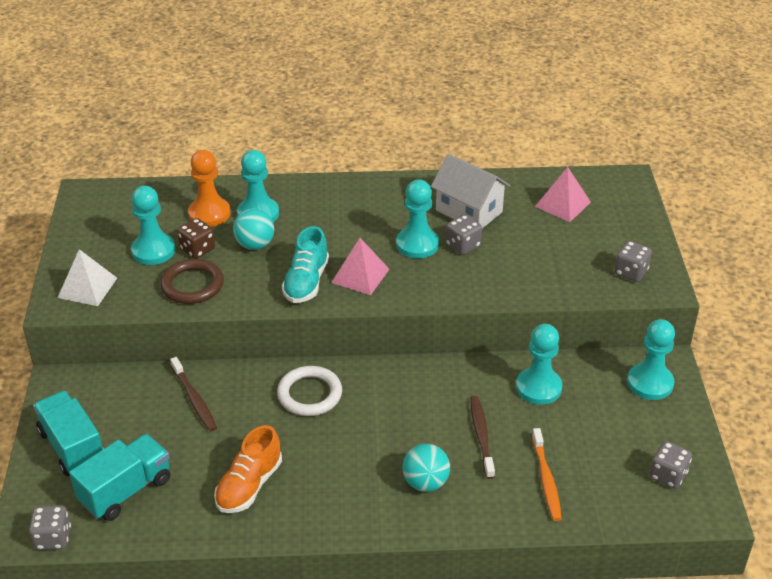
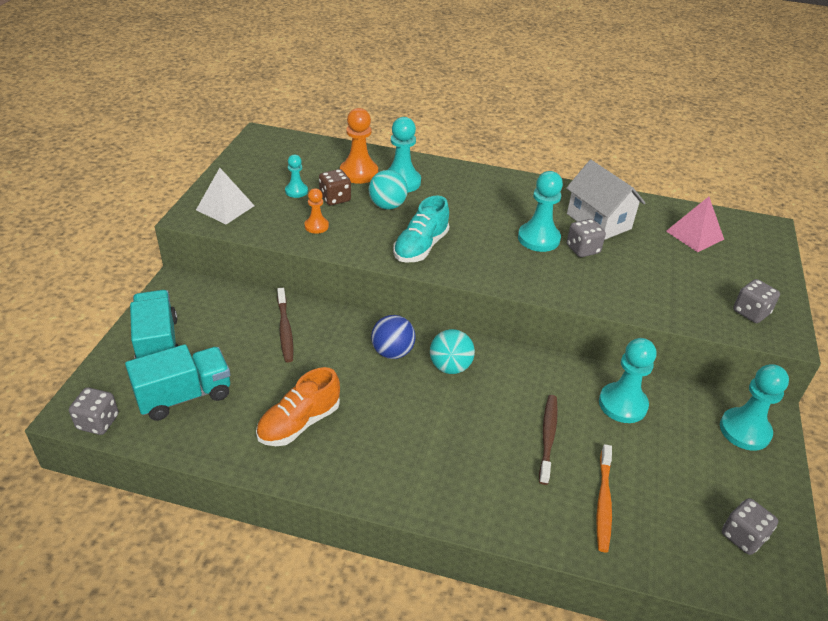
camera: 15 degrees right, 0 degrees up
turquoise pawn [131,186,175,265] -> turquoise pawn [285,154,308,198], size x0.57
brown ring [160,259,224,304] -> orange pawn [305,188,329,234]
white ring [277,366,342,416] -> blue ball [371,315,416,359]
pink pyramid [331,238,389,295] -> none
turquoise ball [403,444,450,492] -> turquoise ball moved to [430,329,475,374]

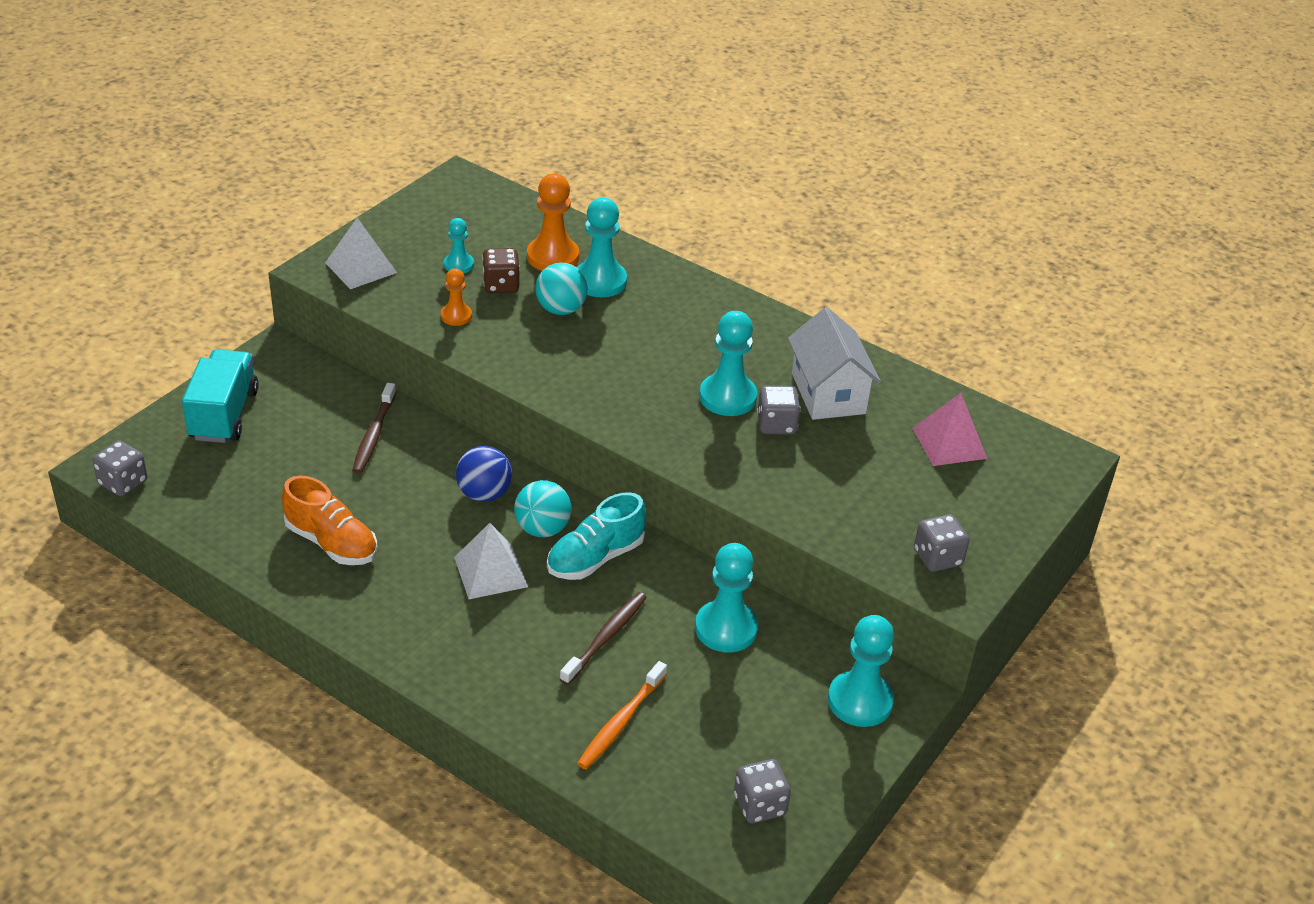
camera: 20 degrees right, 0 degrees up
turquoise truck [125,344,230,421] -> none
orange shoe [256,367,340,446] -> orange shoe turned 120 degrees counterclockwise [282,476,377,565]
turquoise shoe [393,196,449,263] -> turquoise shoe moved to [547,492,646,580]
none -> white pyramid [454,523,528,599]

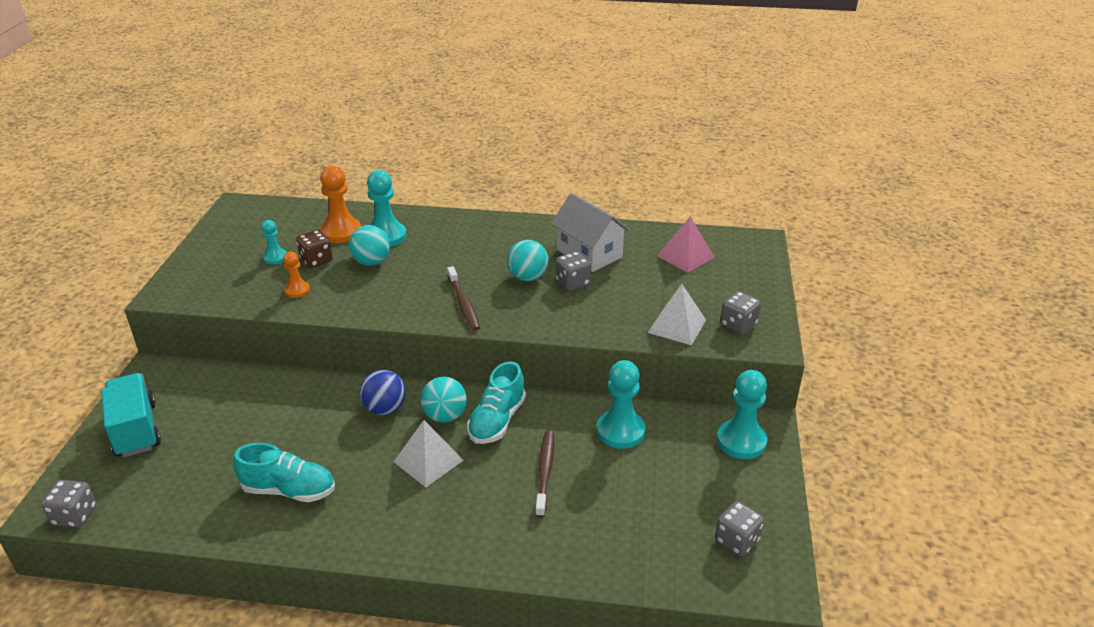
camera: 25 degrees left, 5 degrees down
orange shoe [282,476,377,565] -> turquoise shoe [233,443,335,502]
white pyramid [325,218,397,289] -> white pyramid moved to [648,284,706,345]
brown toothbrush [352,383,396,474] -> brown toothbrush moved to [447,266,480,331]
orange toothbrush [577,661,667,769] -> none
turquoise pawn [700,311,757,416] -> turquoise ball [507,240,548,281]

